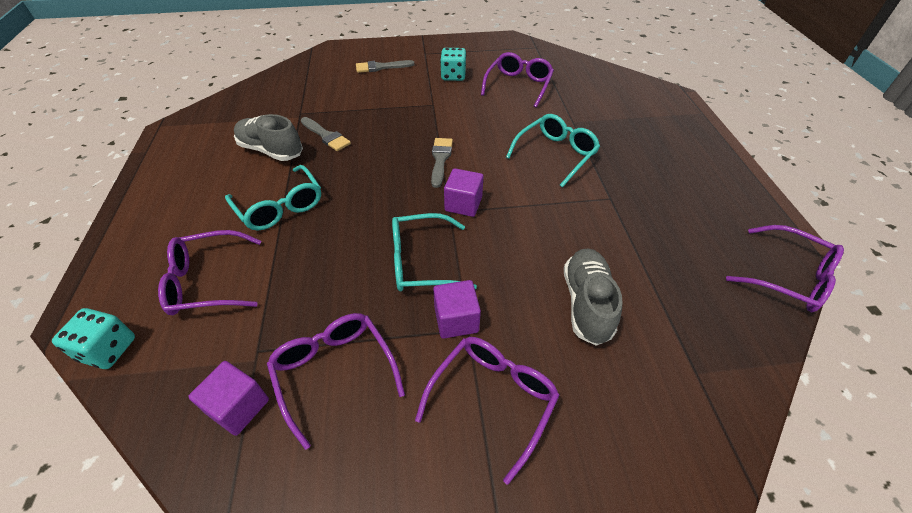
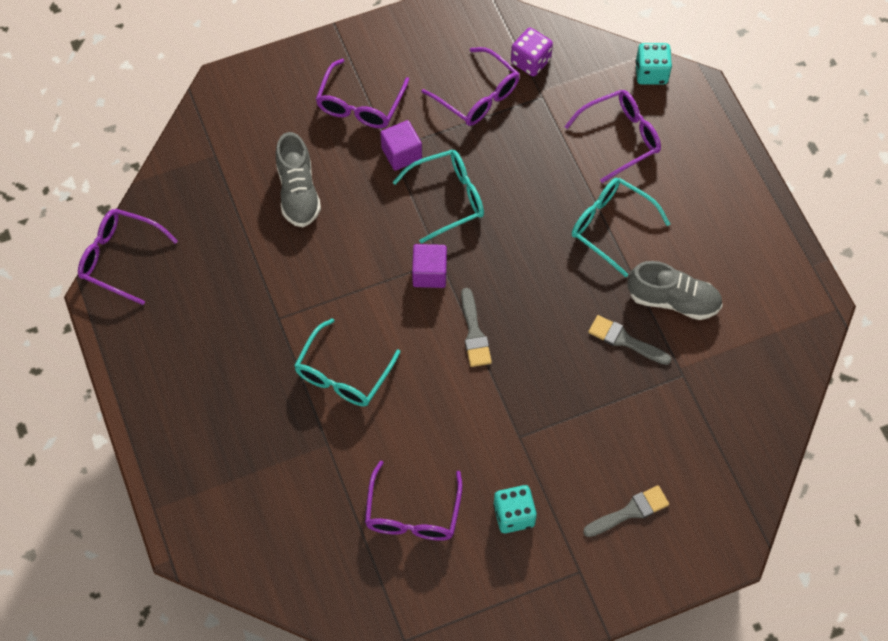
camera: 165 degrees right, 15 degrees up
purple cube [188,361,269,436] -> purple dice [511,28,553,76]

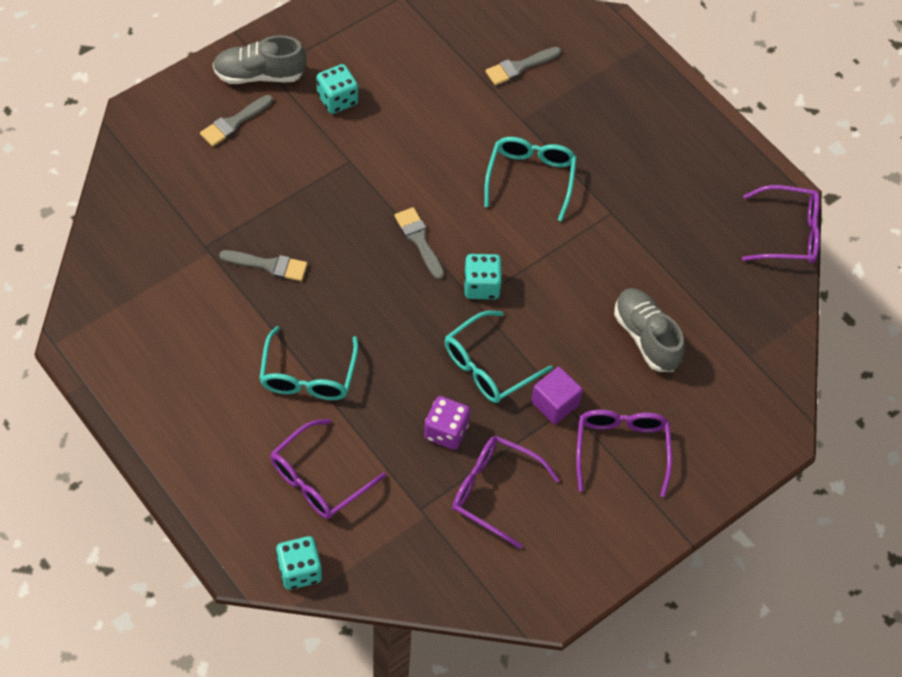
camera: 160 degrees right, 5 degrees down
purple glasses [365,460,462,541] -> none
purple cube [412,244,447,288] -> turquoise dice [464,254,502,300]
purple dice [511,28,553,76] -> purple dice moved to [424,396,470,450]
turquoise glasses [572,178,670,277] -> turquoise glasses turned 75 degrees clockwise [259,326,359,400]
grey shoe [628,261,723,320] -> grey shoe moved to [213,35,306,84]
none -> grey brush [485,47,561,86]

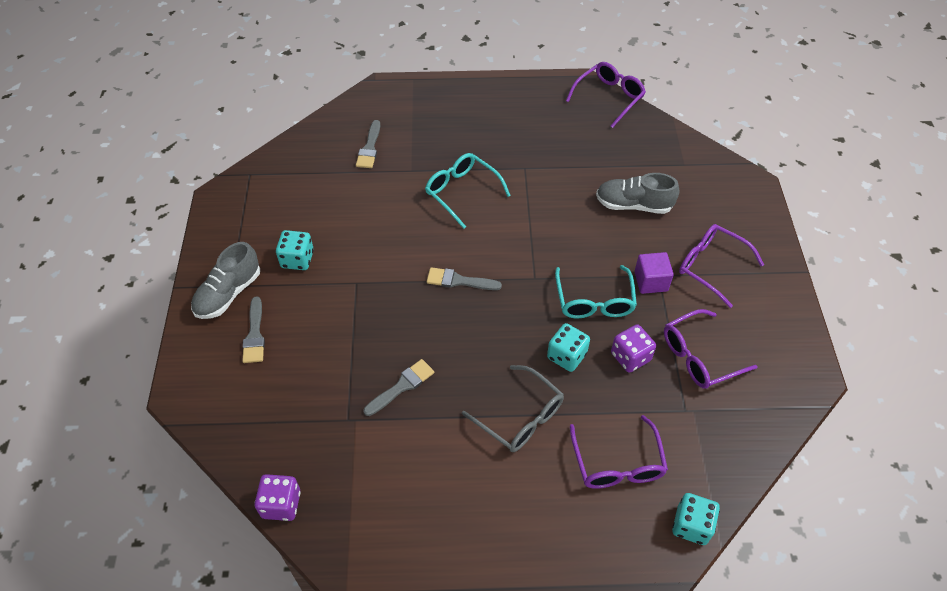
camera: 50 degrees left, 5 degrees down
turquoise glasses [259,326,359,400] -> grey glasses [462,365,564,452]
turquoise dice [464,254,502,300] -> turquoise dice moved to [547,323,590,372]
none -> purple dice [254,474,300,521]

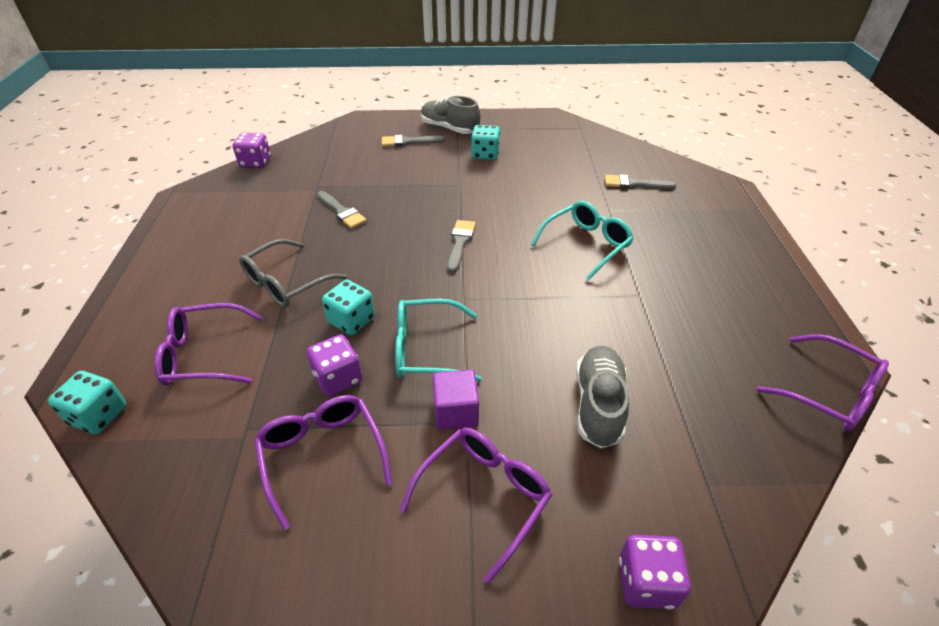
camera: 90 degrees right, 10 degrees down
none -> purple dice [619,535,691,609]

